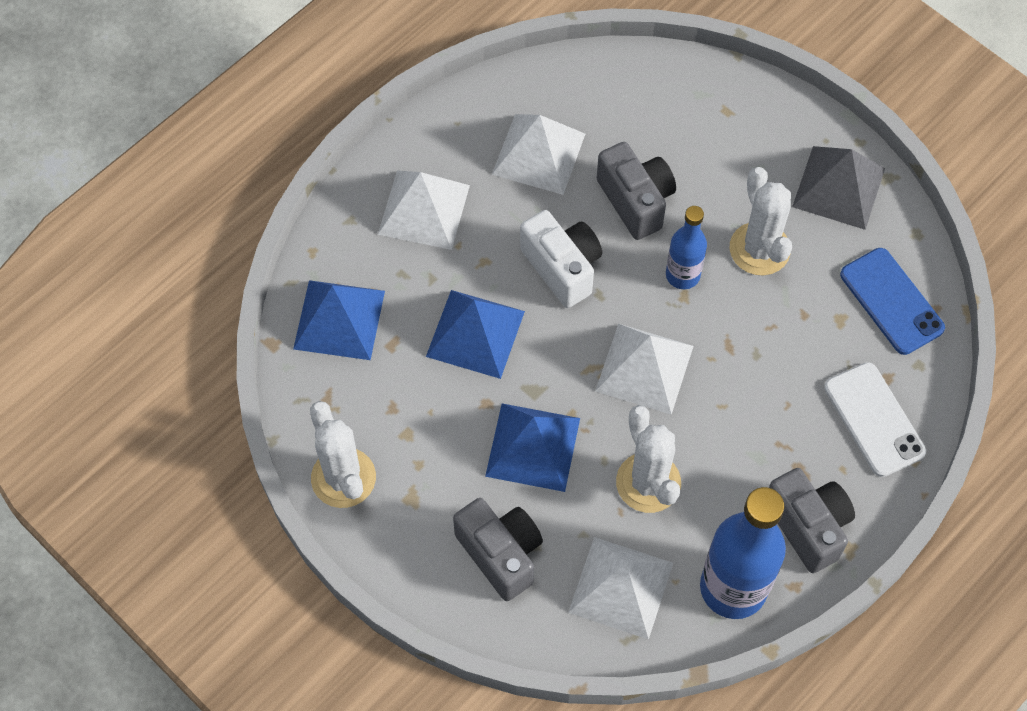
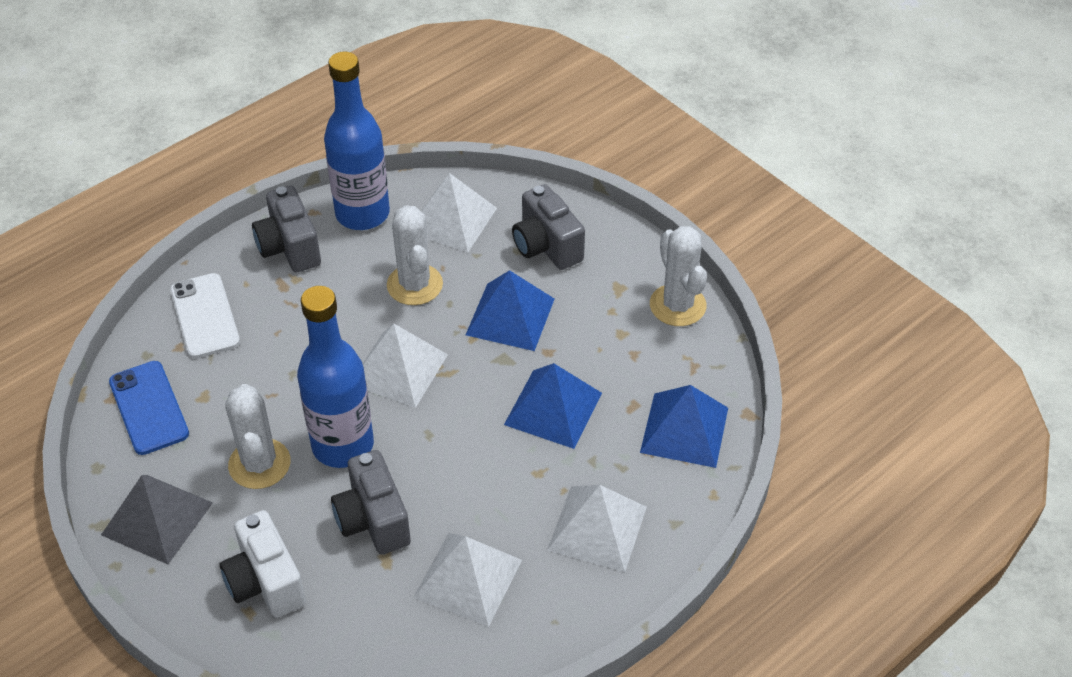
camera: 175 degrees left, 15 degrees down
white camera [520,210,602,308] -> white camera moved to [220,510,306,618]
blue bottle [666,206,707,289] -> blue bottle [297,286,374,468], size x1.79

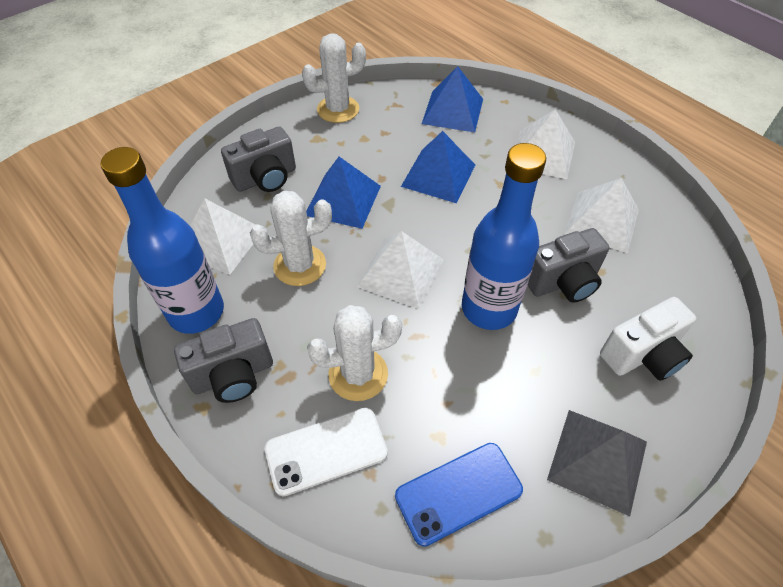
camera: 90 degrees left, 5 degrees up
white cactus [225,384,290,489] -> white cactus moved to [307,305,402,401]

